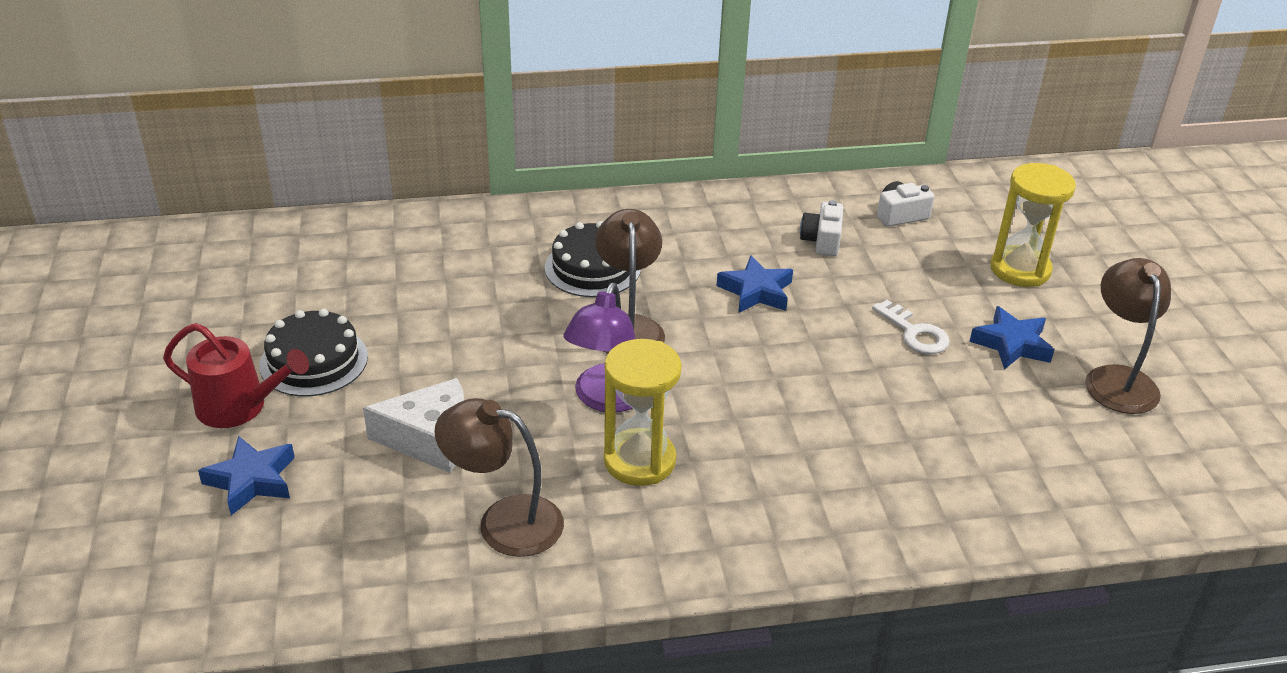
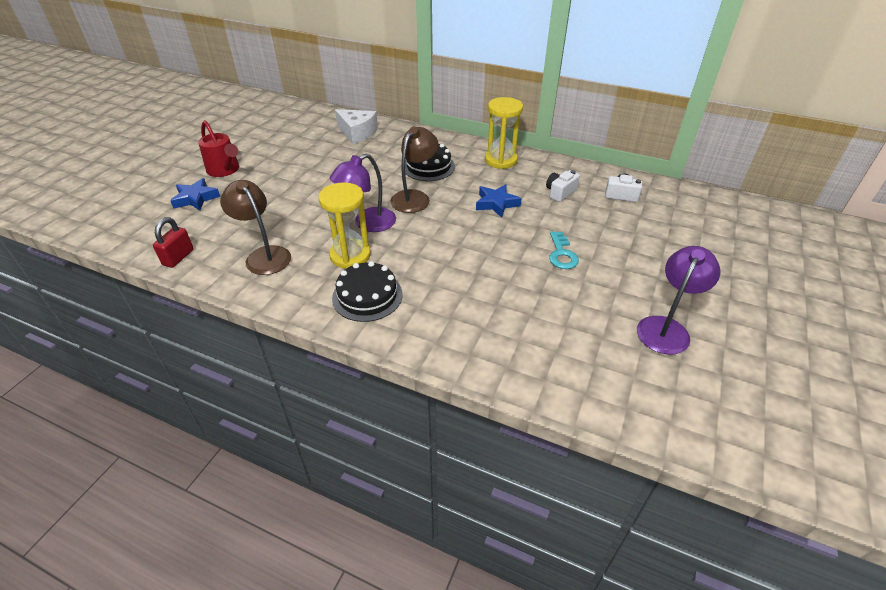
camera: 35 degrees right, 5 degrees up
black cake [259,309,368,396] -> black cake moved to [332,261,402,322]
white cheese [363,378,464,473] -> white cheese moved to [335,109,378,144]
white key [872,300,950,354] -> turquoise key [549,231,579,269]
blue star [969,306,1054,370] -> none
yellow hourglass [991,163,1076,287] -> yellow hourglass moved to [485,97,523,169]
brown lamp [1085,258,1171,414] -> purple lamp [637,246,720,355]
none -> red padlock [153,217,194,268]

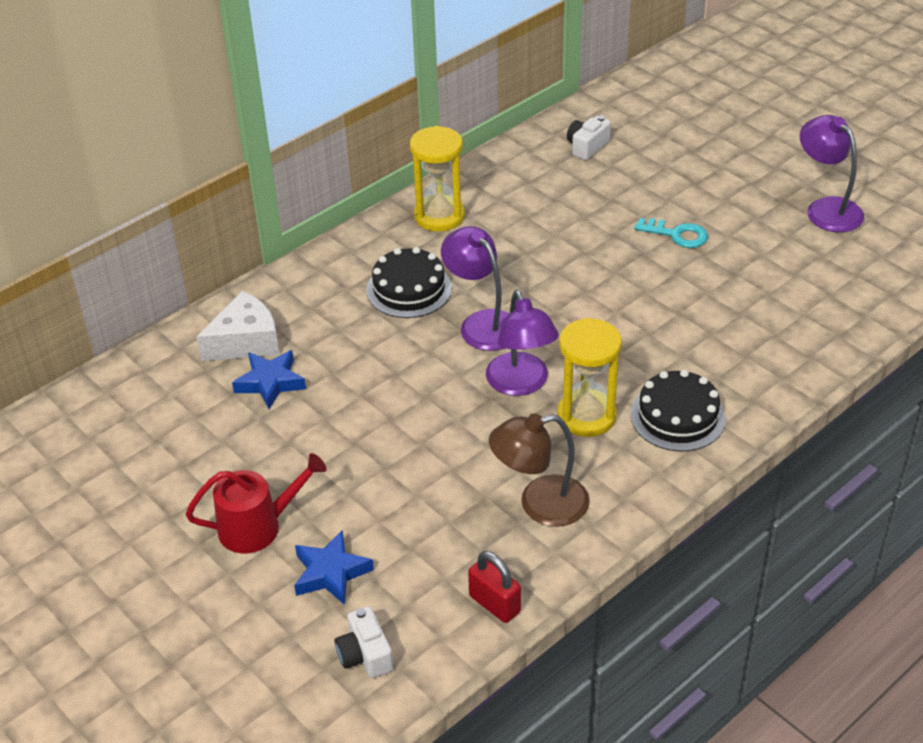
camera: 65 degrees left, 0 degrees up
brown lamp [390,127,438,213] -> purple lamp [441,226,510,351]
blue star [476,184,521,218] -> blue star moved to [232,350,306,409]
white camera [546,170,580,202] -> white camera moved to [335,606,393,678]

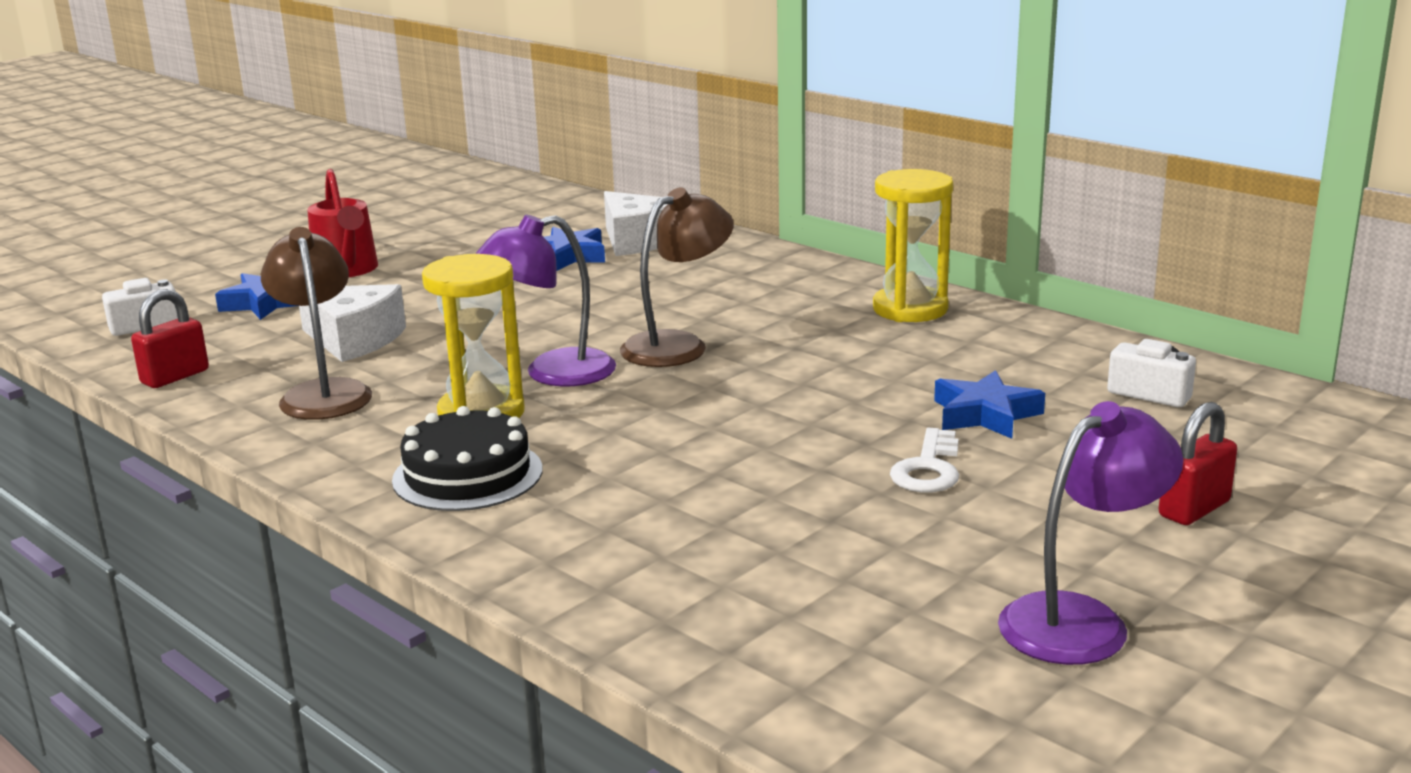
camera: 85 degrees right, 20 degrees down
black cake [367,247,452,318] -> none
purple lamp [441,226,510,351] -> brown lamp [620,187,734,367]
turquoise key [634,218,708,248] -> white key [890,428,959,493]
none -> white cheese [299,284,406,362]
none -> blue star [934,370,1045,439]
none -> red padlock [1159,402,1237,525]

